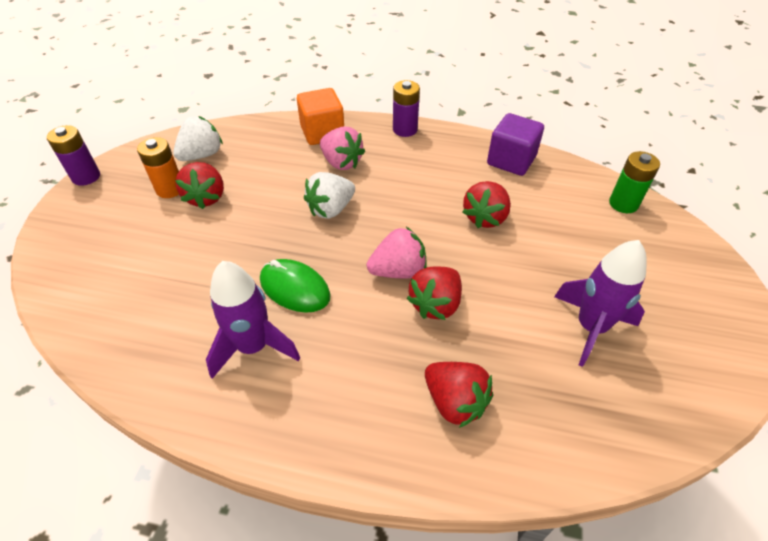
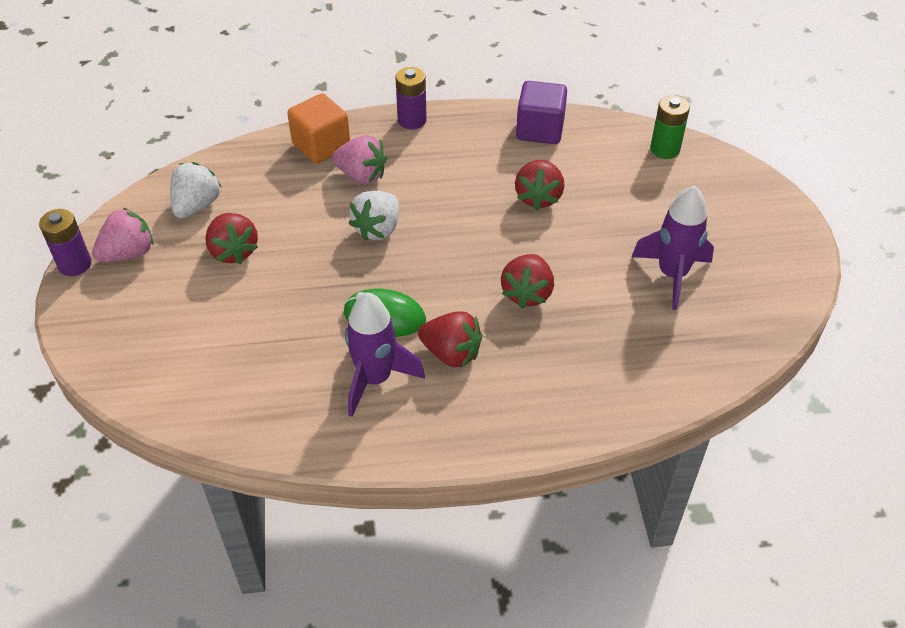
camera: 20 degrees left, 0 degrees up
orange battery [137,137,179,198] -> none
pink strawberry [367,227,427,278] -> pink strawberry moved to [92,207,153,262]
red strawberry [425,362,493,428] -> red strawberry moved to [418,311,483,367]

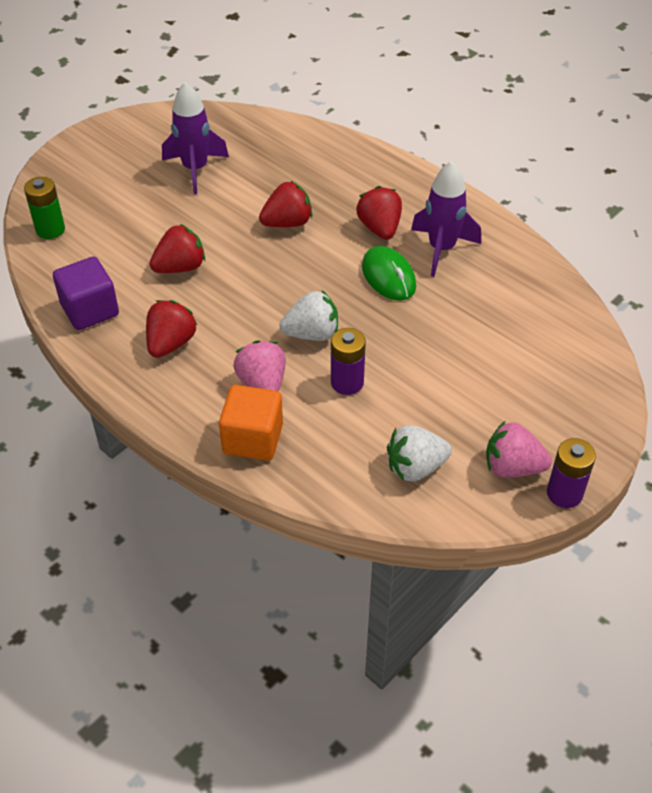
camera: 130 degrees left, 0 degrees up
red strawberry [205,213,258,264] -> red strawberry moved to [146,300,198,358]
purple battery [396,67,427,130] -> purple battery moved to [331,328,366,395]

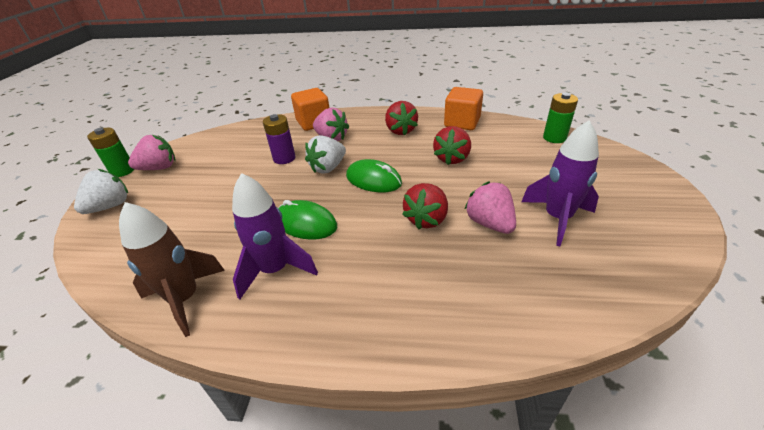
camera: 145 degrees right, 10 degrees down
purple cube [53,257,119,330] -> orange cube [444,87,483,130]
red strawberry [356,186,402,240] -> none
white strawberry [387,425,452,482] -> white strawberry moved to [74,169,128,214]
purple battery [547,438,596,508] -> green battery [87,128,134,177]
none -> brown rocket [119,202,225,337]
none -> green mouse [346,159,402,192]
none -> pink strawberry [465,181,516,234]

